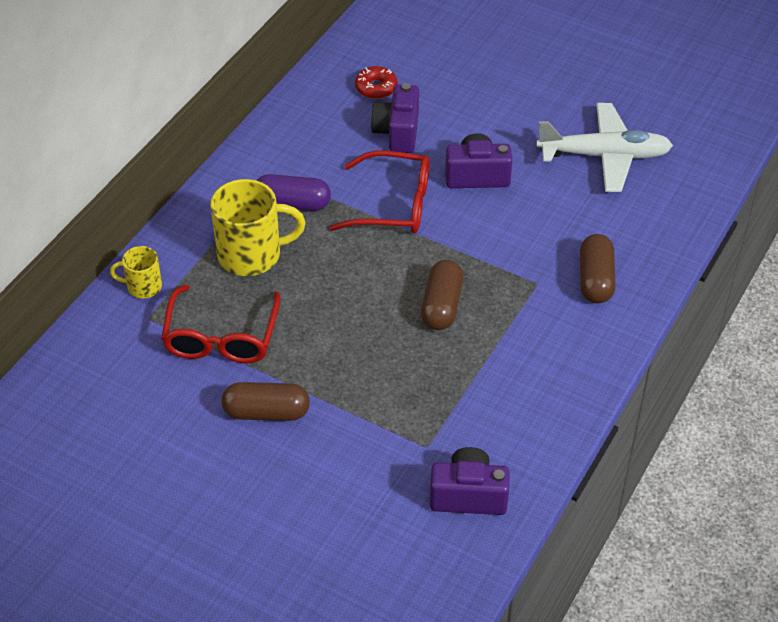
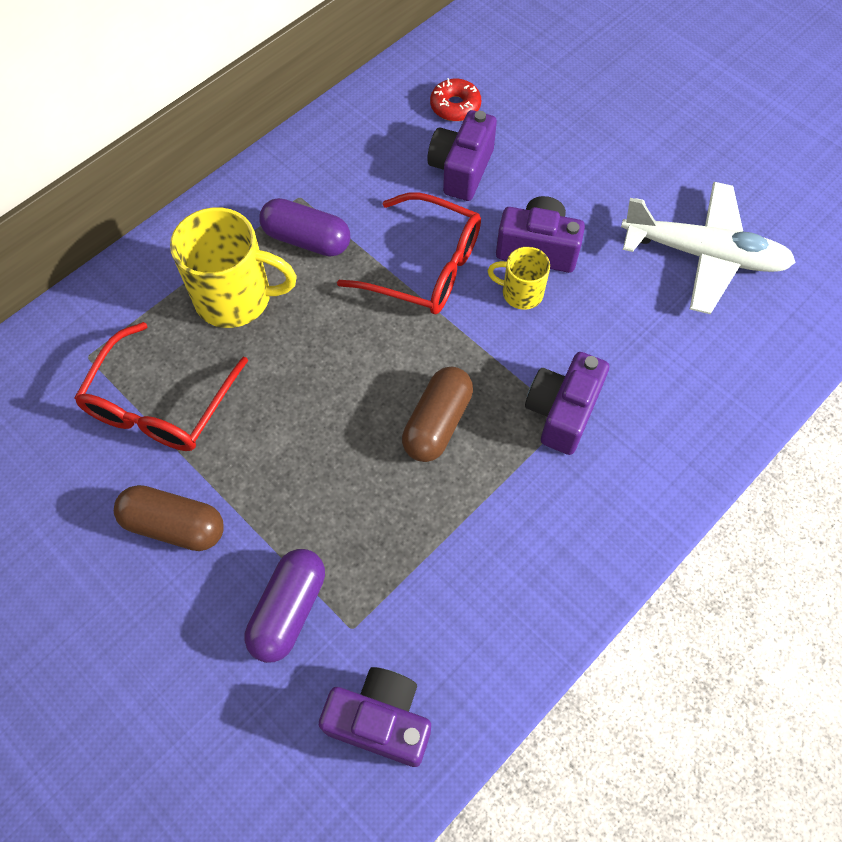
camera: 15 degrees right, 15 degrees up
yellow mug [110,246,162,298] -> yellow mug moved to [488,247,550,310]
brown capsule [580,234,616,303] -> none
none -> purple capsule [245,549,325,663]
none -> purple camera [525,352,609,455]

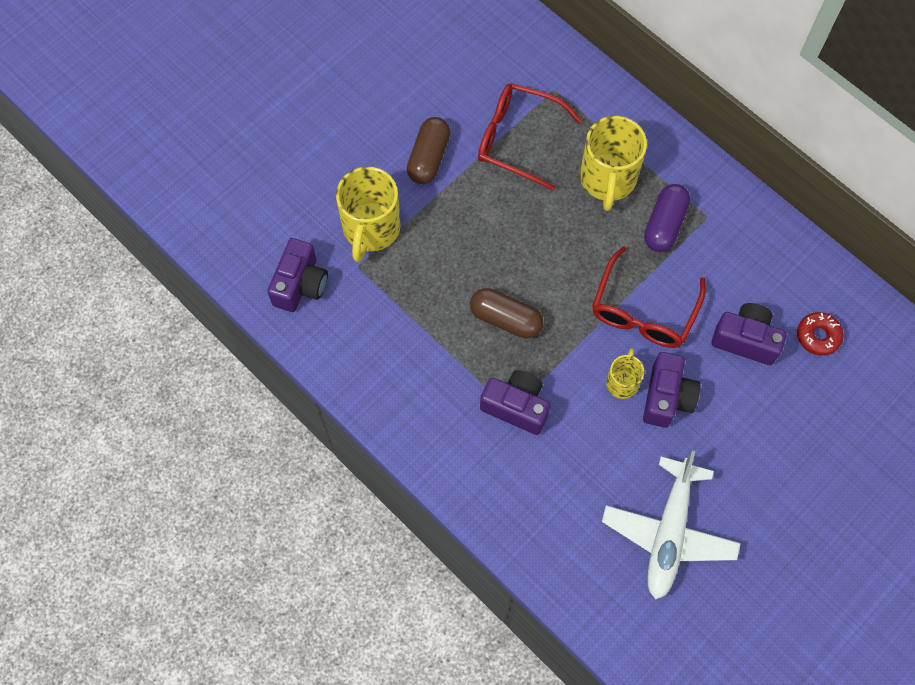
camera: 90 degrees right, 5 degrees up
purple capsule [245,549,325,663] -> yellow mug [336,167,401,262]

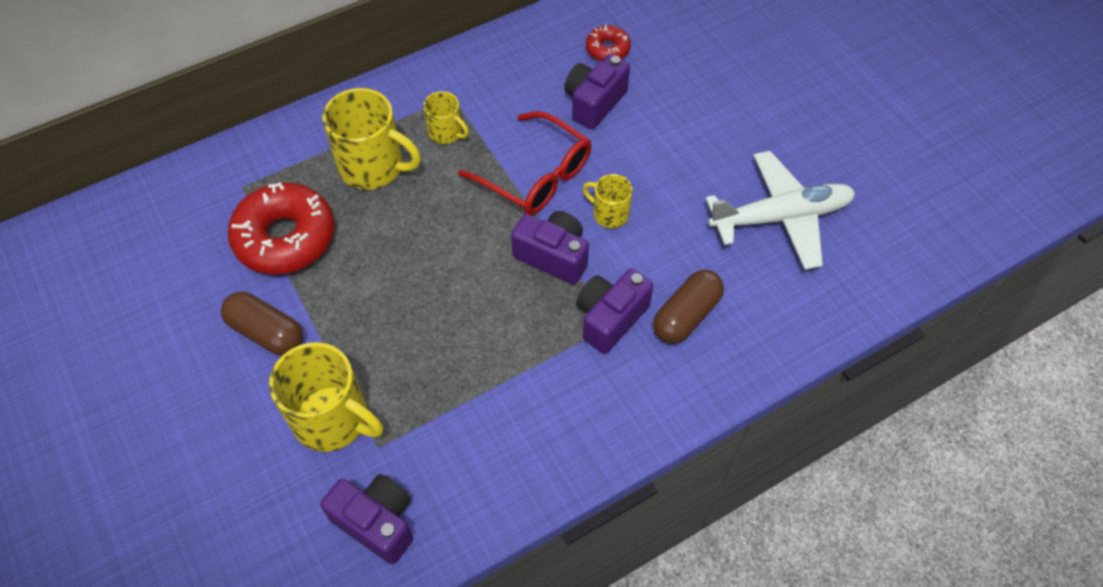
camera: 75 degrees left, 10 degrees down
brown capsule [470,288,543,338] -> brown capsule moved to [653,270,724,344]
red glasses [478,83,582,191] -> red donut [228,182,334,275]
white plane [602,451,741,600] -> white plane turned 45 degrees counterclockwise [706,151,855,270]
purple camera [643,352,700,428] -> purple camera moved to [511,211,589,285]
purple capsule [644,184,690,252] -> yellow mug [423,91,469,144]

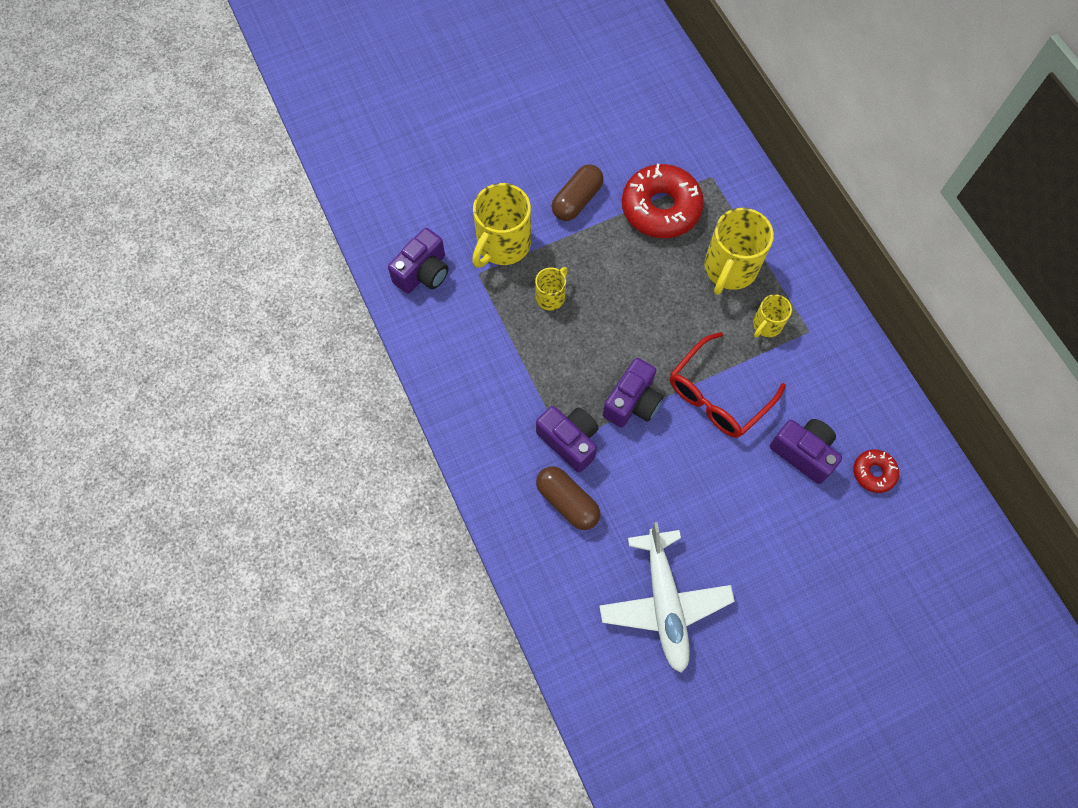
camera: 95 degrees right, 10 degrees up
yellow mug [583,174,633,228] -> yellow mug moved to [535,267,568,310]

